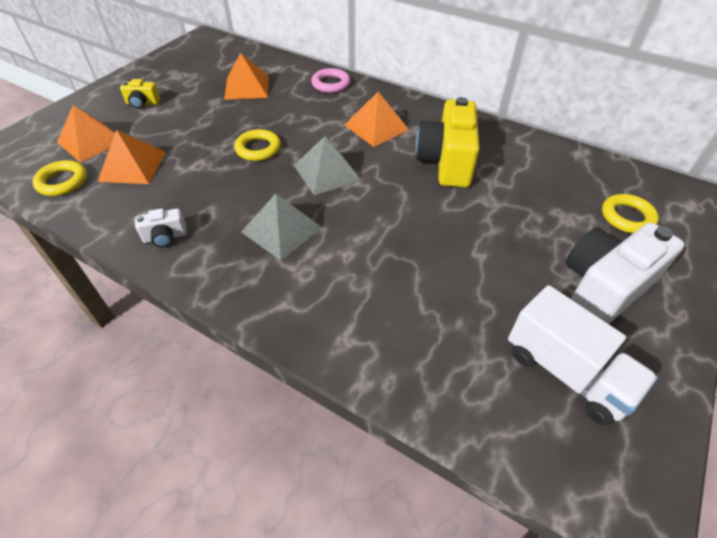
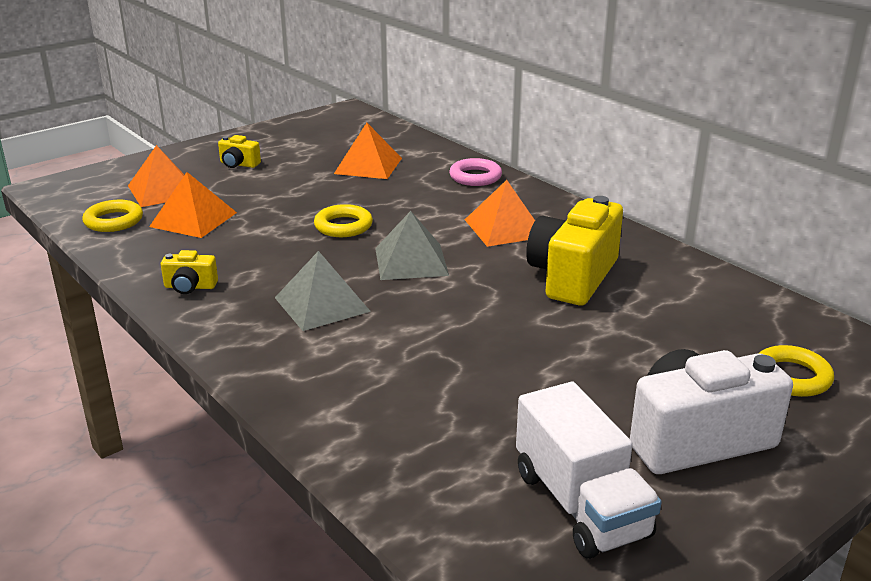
camera: 20 degrees right, 20 degrees down
white camera [135,208,187,247] -> yellow camera [161,250,218,294]

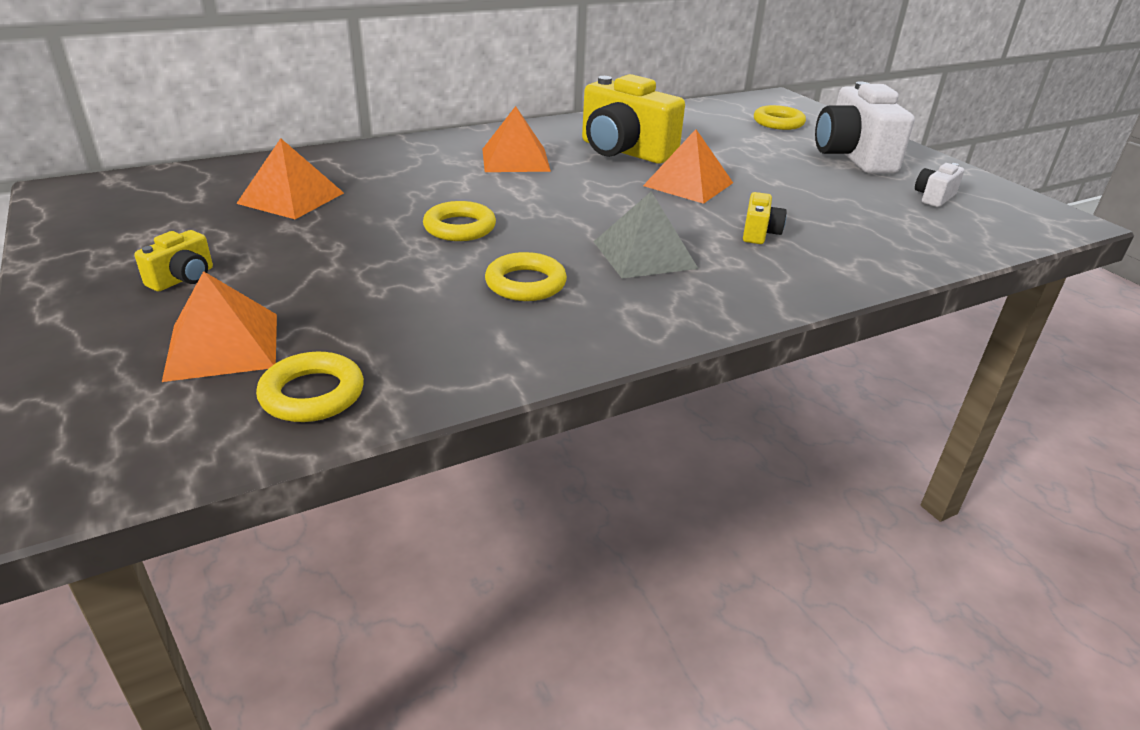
camera: 80 degrees left, 5 degrees up
orange pyramid [149,172,237,238] -> orange pyramid moved to [643,129,733,204]
yellow camera [161,250,218,294] -> yellow camera moved to [743,192,787,244]
grey pyramid [375,211,449,280] -> none
pink ring [449,158,502,186] -> none
white truck [516,382,662,559] -> white camera [915,163,964,207]
none -> yellow ring [485,252,567,301]

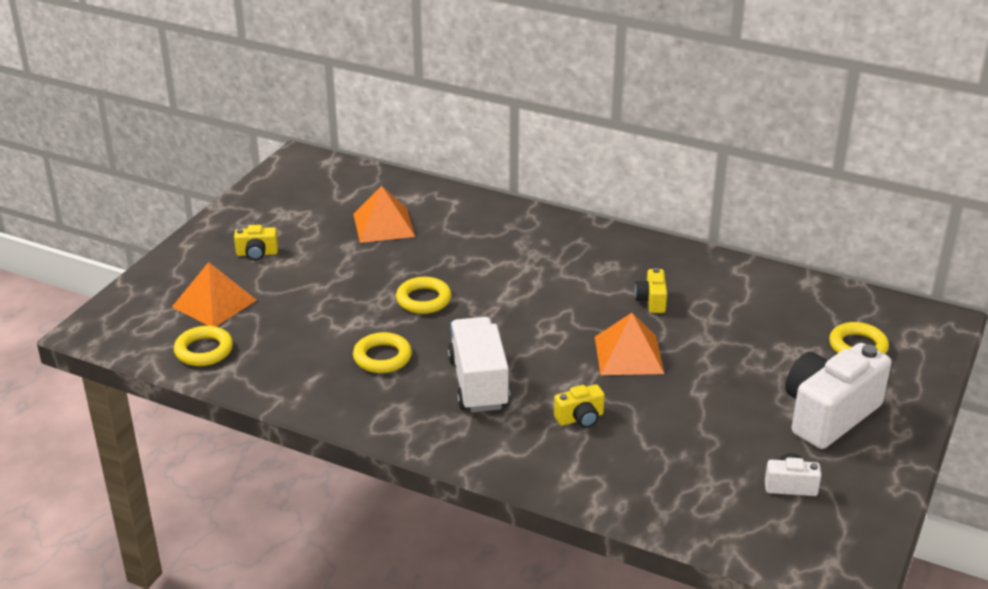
camera: 55 degrees right, 0 degrees up
orange pyramid [482,106,551,172] -> none
yellow camera [582,74,685,164] -> yellow camera [635,268,667,313], size x0.46
grey pyramid [593,191,698,279] -> white truck [447,317,510,412]

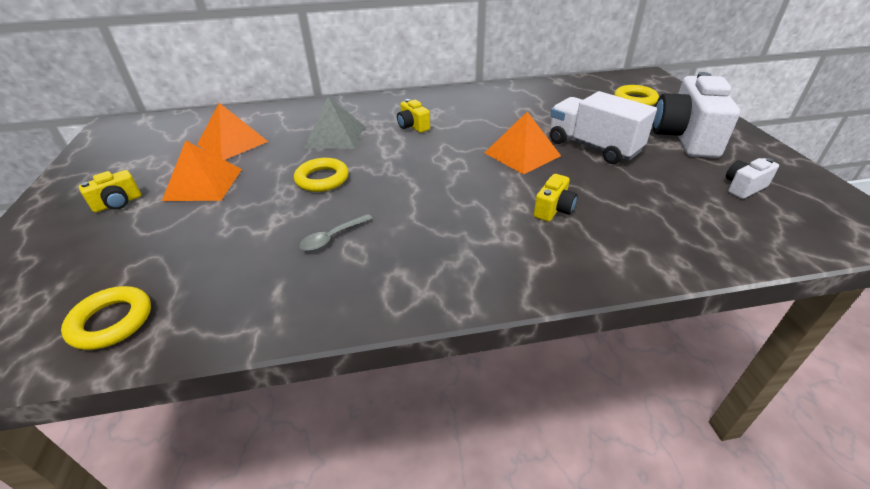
camera: 35 degrees left, 5 degrees up
orange pyramid [172,262,257,327] -> orange pyramid moved to [162,141,242,201]
yellow ring [353,332,412,373] -> grey spoon [299,214,373,251]
white truck [447,317,510,412] -> white truck moved to [550,91,657,164]
yellow camera [635,268,667,313] -> yellow camera moved to [397,99,430,133]
none -> grey pyramid [304,96,364,149]

